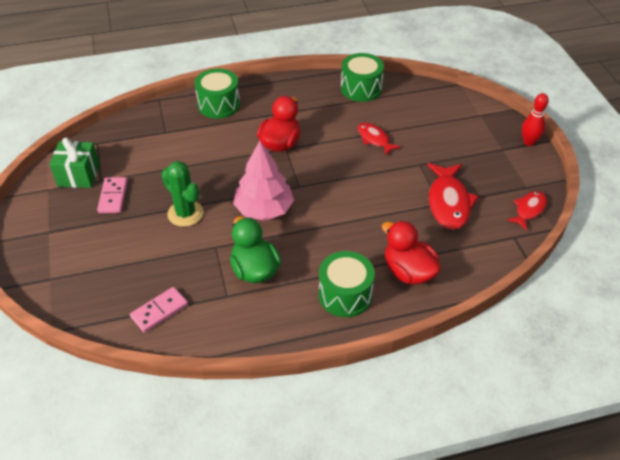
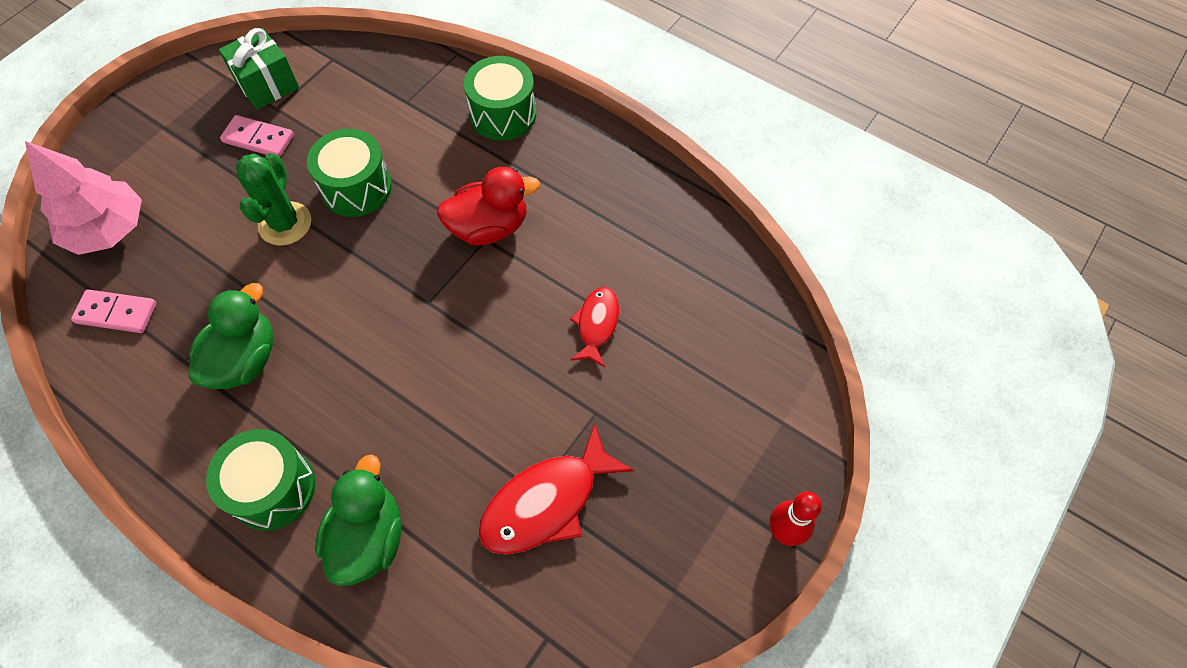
camera: 50 degrees right, 15 degrees up
pink domino [97,177,127,213] -> pink domino turned 60 degrees clockwise [220,115,294,157]
pink tree [233,141,294,221] -> pink tree moved to [25,141,142,255]
green drum [341,53,384,102] -> green drum moved to [307,129,392,217]
red duck [382,221,441,284] -> green duck [315,454,401,586]
red fish [507,191,547,231] -> none

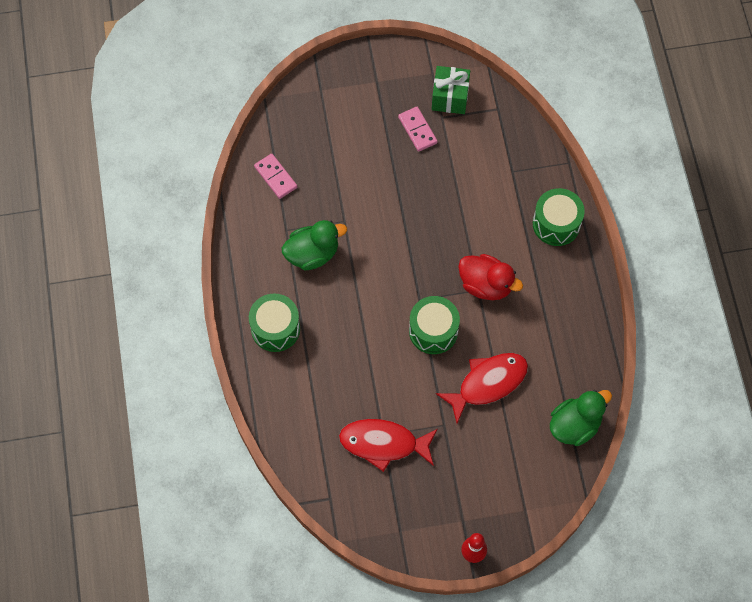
camera: 45 degrees right, 5 degrees up
pink tree [25,141,142,255] -> none
green cactus [236,153,311,246] -> none
green drum [307,129,392,217] -> green drum moved to [409,296,460,354]
green duck [315,454,401,586] -> green duck moved to [550,390,612,446]
red fish [570,287,619,367] -> red fish [436,353,528,423], size x1.69

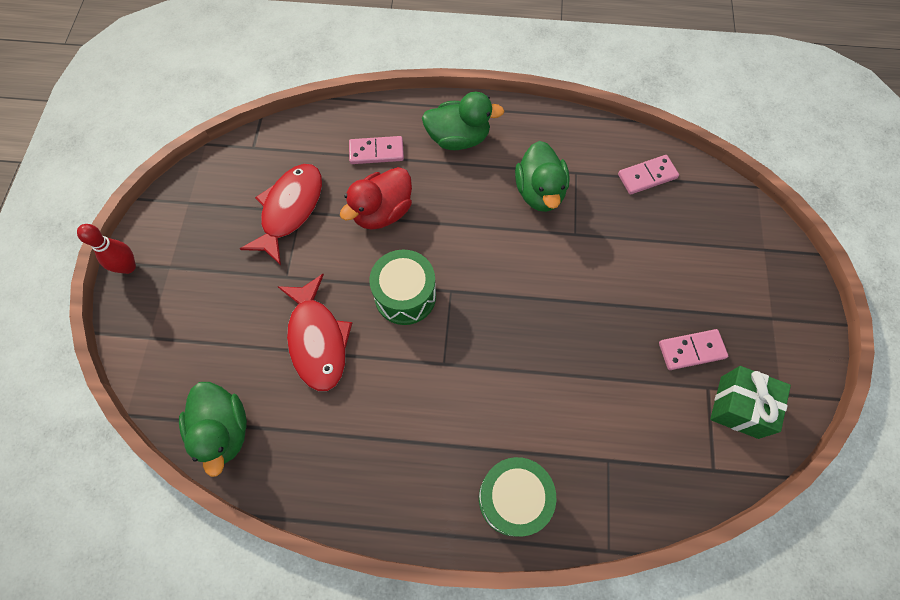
camera: 105 degrees right, 0 degrees up
green drum [249,293,300,352] -> green duck [422,92,504,150]
red duck [458,254,523,300] -> red duck moved to [340,167,412,230]
none -> pink domino [349,136,404,164]

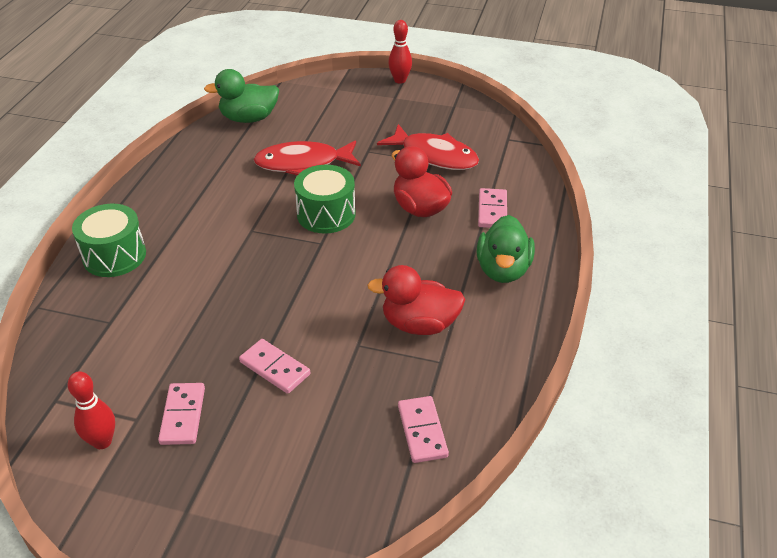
camera: 100 degrees right, 25 degrees down
green duck [515,141,570,212] -> red duck [367,265,466,335]
green gift [710,366,791,439] -> red bowling pin [68,371,115,449]
none -> pink domino [239,339,310,394]

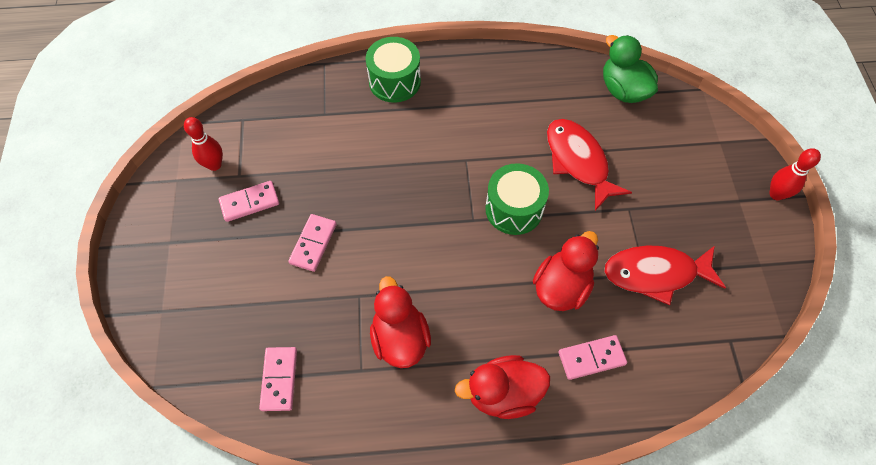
camera: 70 degrees right, 20 degrees up
red fish [377,124,479,170] -> red fish turned 75 degrees clockwise [604,245,726,305]
pink domino [398,396,449,463] -> pink domino turned 60 degrees counterclockwise [259,347,297,411]
green duck [477,215,535,283] -> red duck [455,355,550,419]

